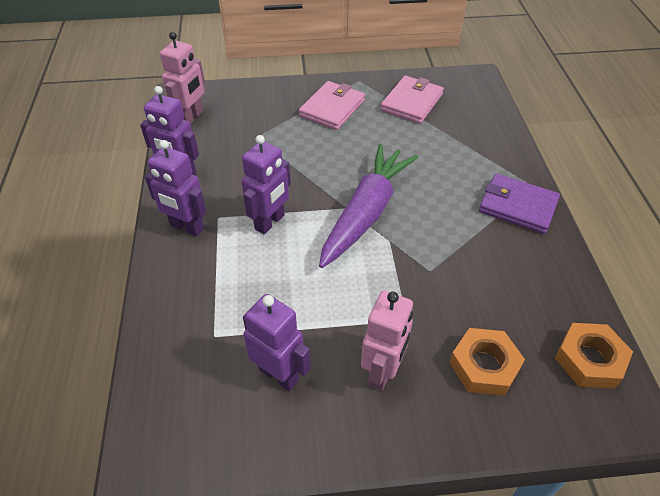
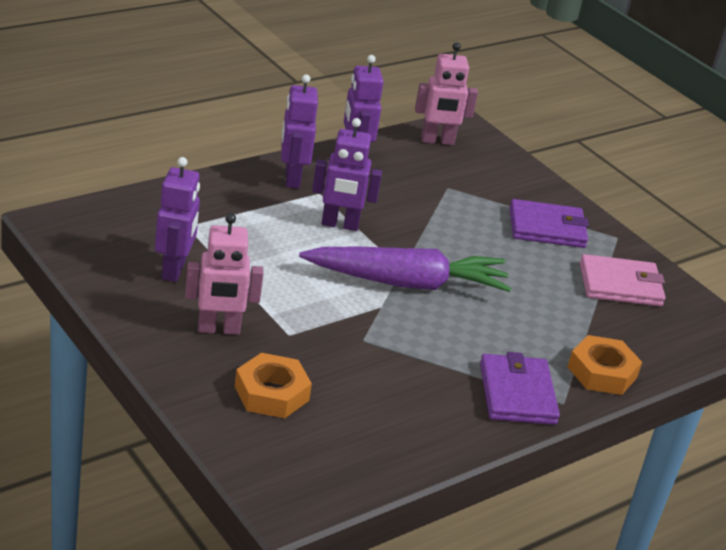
camera: 55 degrees right, 15 degrees down
pink wallet [299,81,365,130] -> purple wallet [509,199,589,248]
orange nut [555,323,633,389] -> orange nut moved to [567,335,642,395]

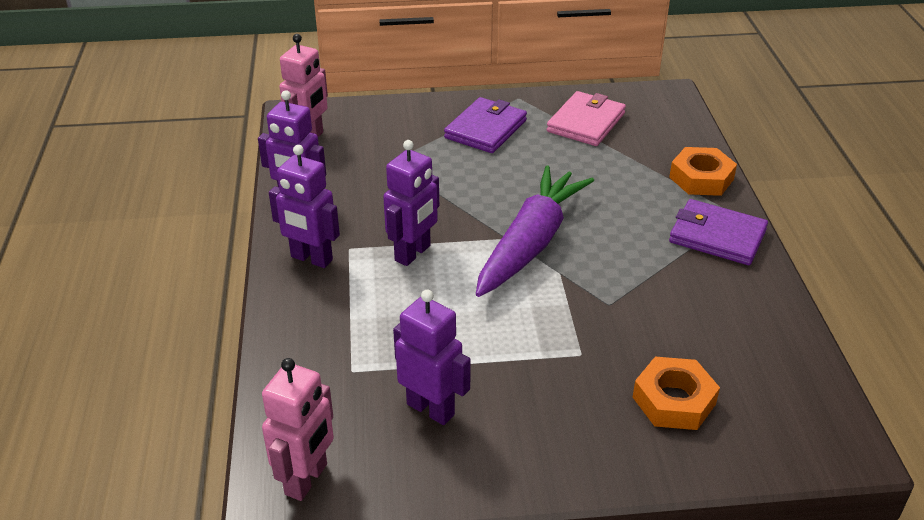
camera: 55 degrees left, 5 degrees up
pink robot [185,213,264,335] -> pink robot moved to [262,358,334,501]

